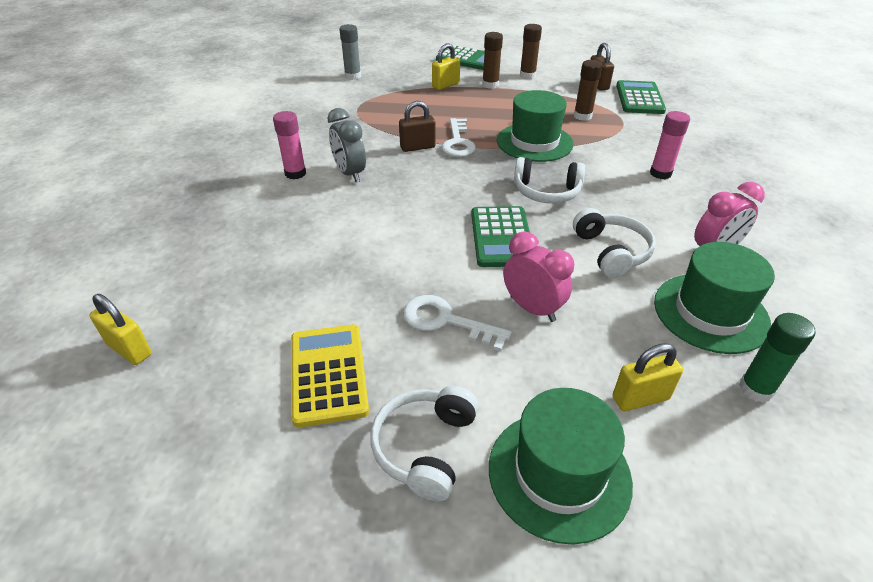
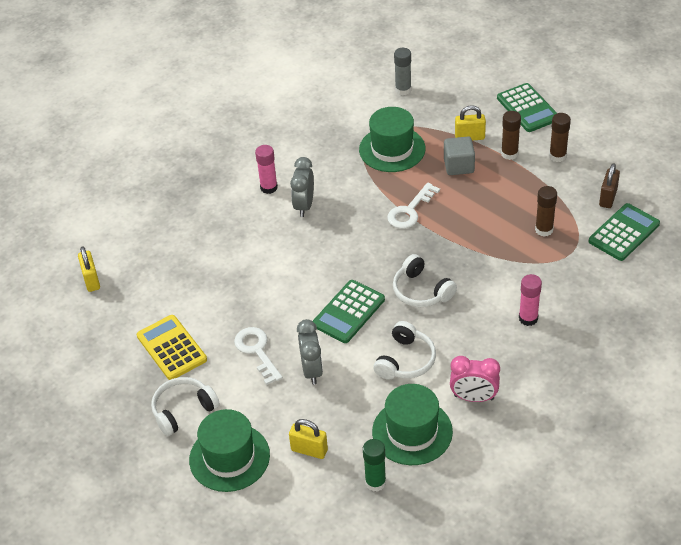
camera: 40 degrees right, 5 degrees up
yellow calculator [291,324,369,428] -> yellow calculator turned 60 degrees counterclockwise [137,315,207,380]
brown padlock [399,101,435,152] -> none
green hat [497,90,573,162] -> green hat moved to [359,107,426,172]
pink clock [503,231,574,322] -> grey clock [297,319,323,385]
none -> grey cube [444,137,475,175]

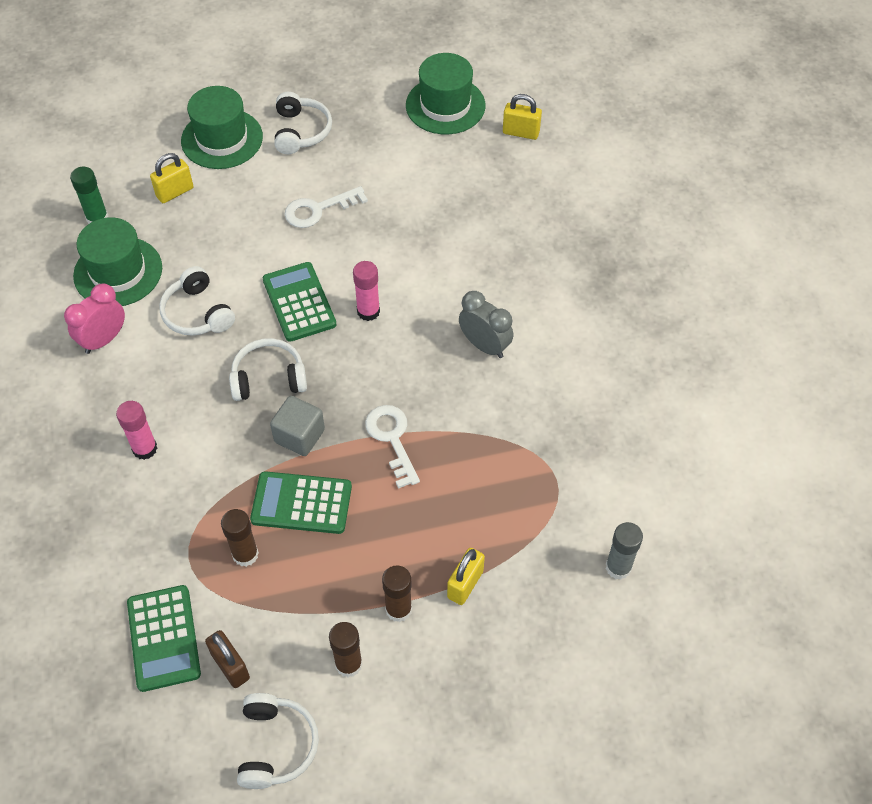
camera: 120 degrees right, 10 degrees up
yellow calculator [137,315,207,380] -> none
white key [234,327,283,385] -> white key turned 150 degrees clockwise [285,186,368,228]
pink glue stick [255,145,278,194] -> pink glue stick moved to [353,261,380,321]
grey clock [297,319,323,385] -> none
green hat [359,107,426,172] -> green hat moved to [406,53,485,134]
grey cube [444,137,475,175] -> grey cube moved to [270,396,325,456]
green calculator [497,83,557,132] -> green calculator moved to [250,471,352,534]
none -> white headphones [237,693,319,789]

